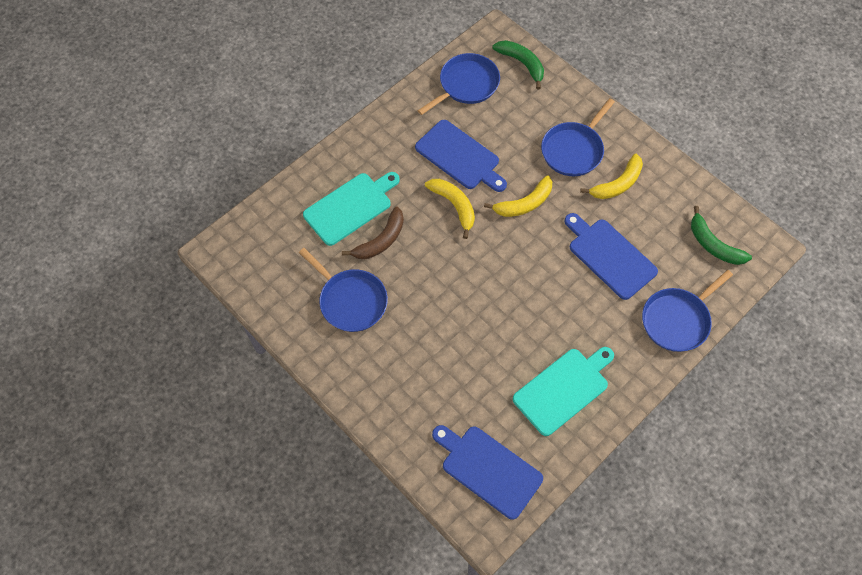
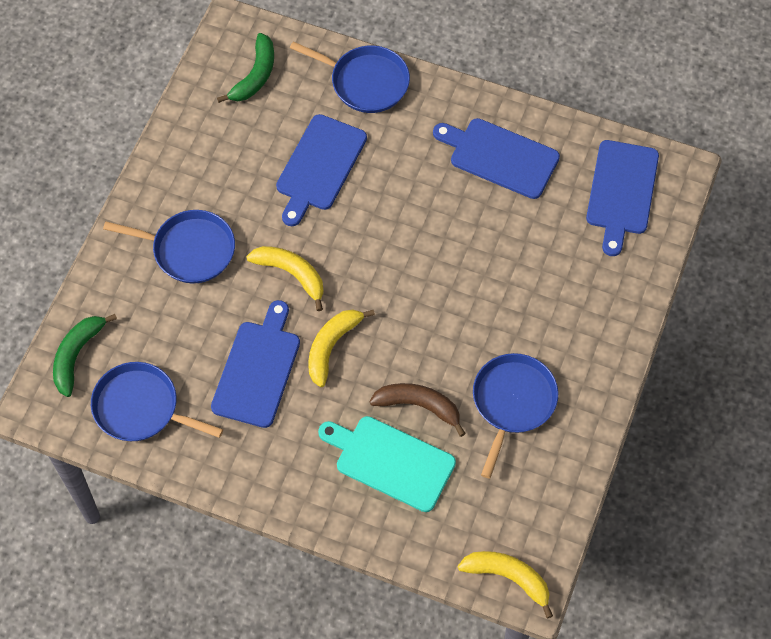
camera: 115 degrees left, 0 degrees up
turquoise cutting board [513,347,614,436] -> blue cutting board [433,118,560,199]
yellow banana [580,154,643,199] -> yellow banana moved to [458,551,553,618]

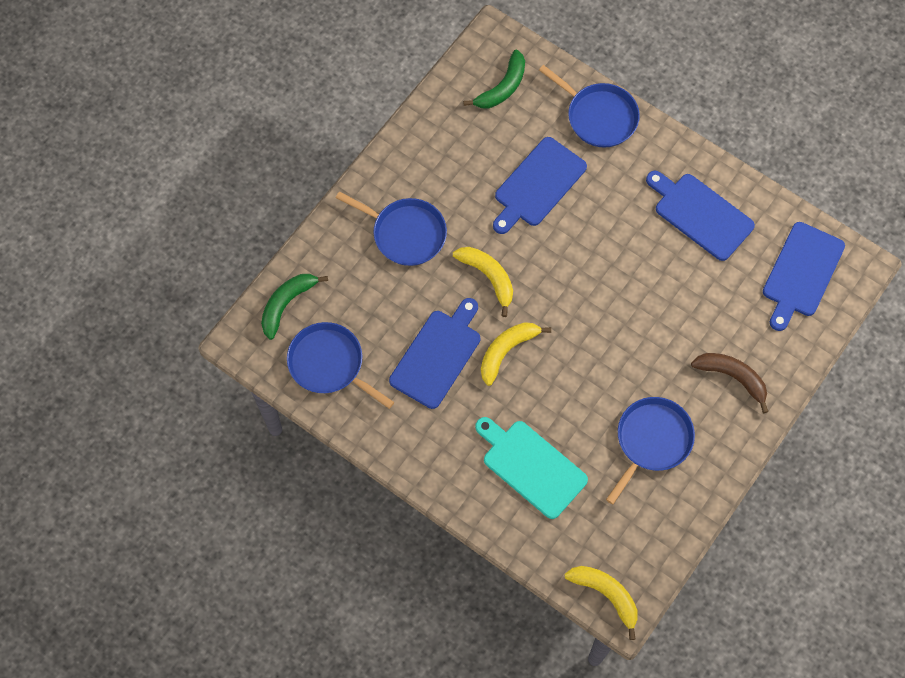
camera: 15 degrees right, 5 degrees up
brown banana [369,383,466,437] -> brown banana moved to [691,353,768,413]

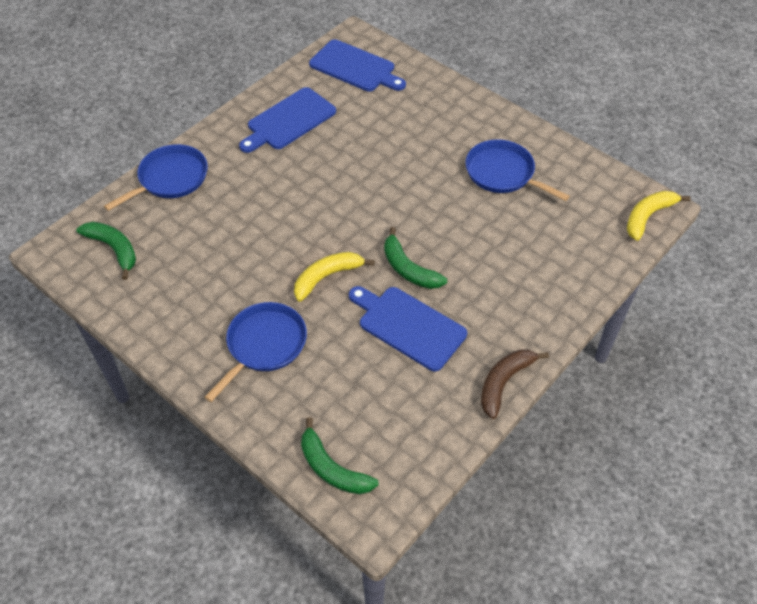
camera: 85 degrees left, 15 degrees down
blue pan [287,322,394,409] -> none
turquoise cutting board [475,417,588,519] -> none
yellow banana [481,322,551,386] -> green banana [384,227,447,289]
blue cutting board [493,137,587,234] -> none
brown banana [691,353,768,413] -> brown banana moved to [481,349,549,419]

